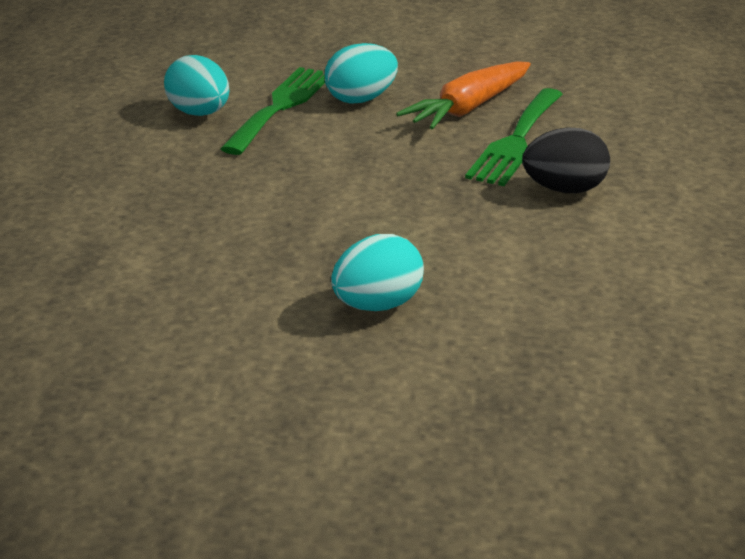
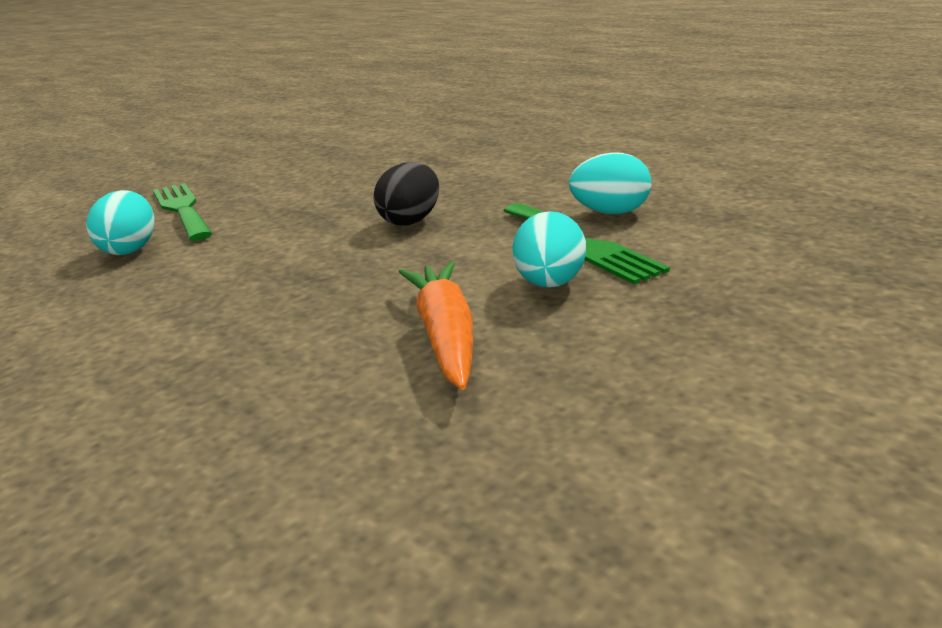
camera: 130 degrees right, 5 degrees down
turquoise egg [331,234,424,311] -> turquoise egg moved to [86,190,154,255]
green fork [465,88,563,186] -> green fork moved to [153,183,212,241]
black egg [523,127,610,193] -> black egg moved to [373,162,439,226]

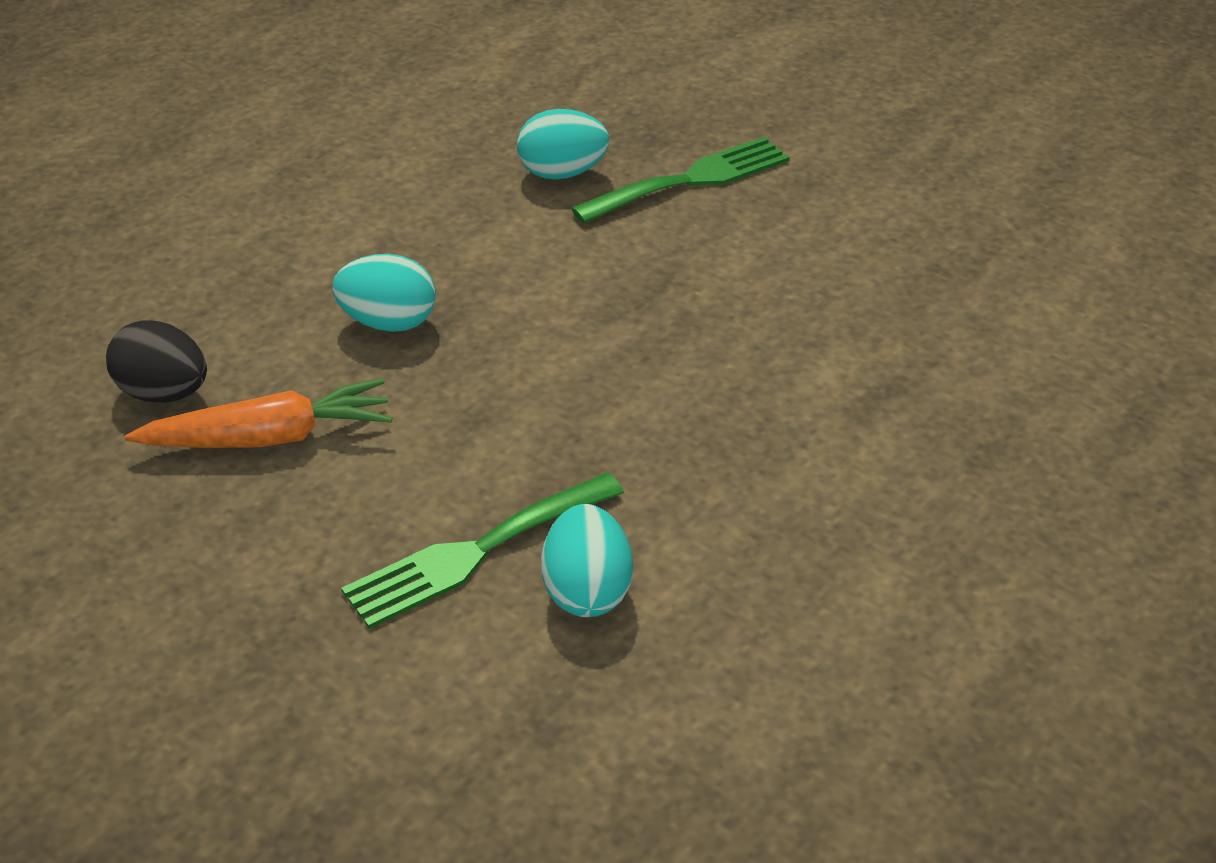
camera: 85 degrees right, 15 degrees up
black egg [373,162,439,226] -> black egg moved to [106,320,207,403]
turquoise egg [512,211,586,288] -> turquoise egg moved to [332,254,436,332]

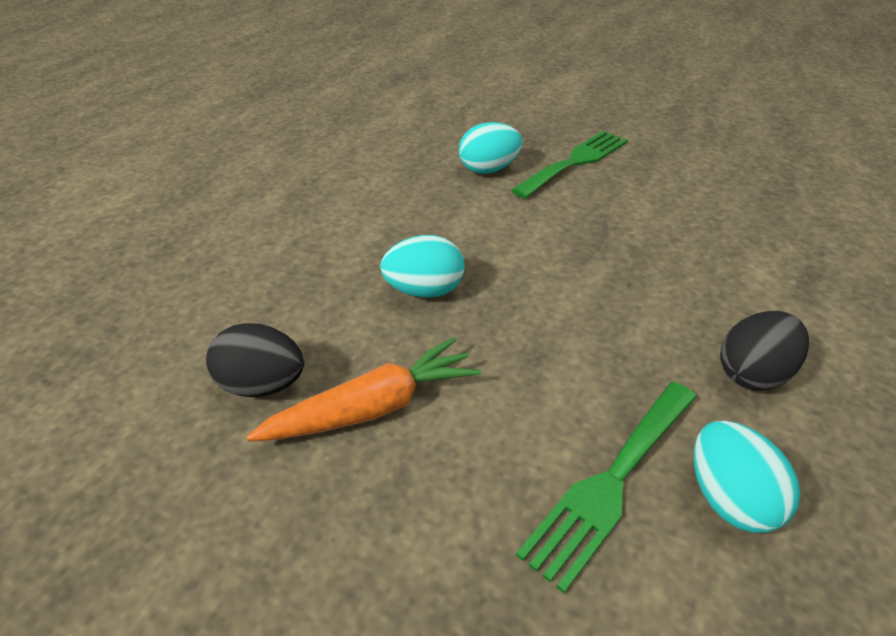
camera: 15 degrees left, 0 degrees up
none -> black egg [720,311,809,391]

